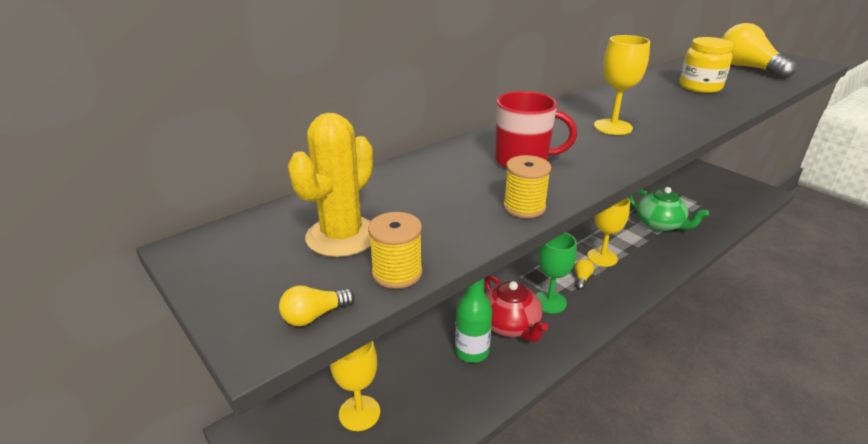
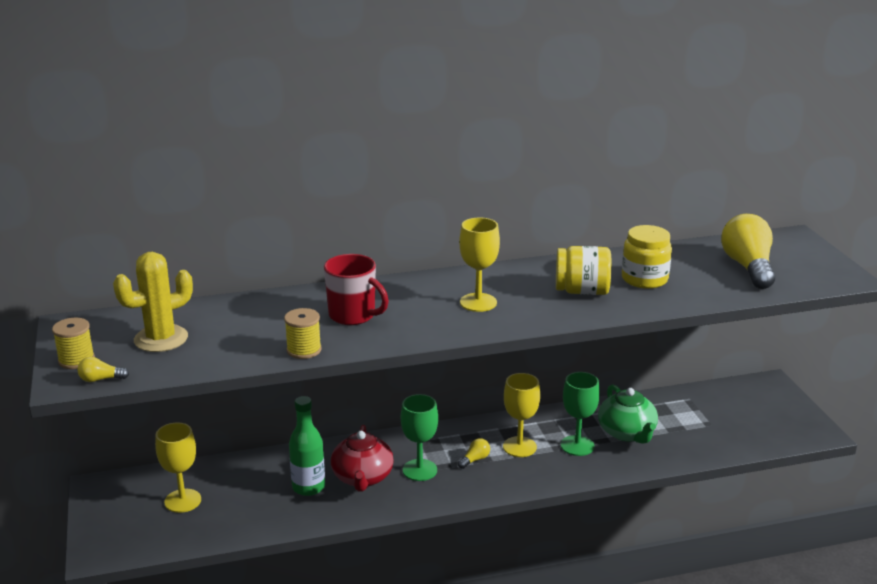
camera: 25 degrees right, 5 degrees down
yellow spool [368,212,423,289] -> yellow spool moved to [52,318,95,369]
none -> yellow jar [556,246,611,295]
none -> green goblet [561,372,600,456]

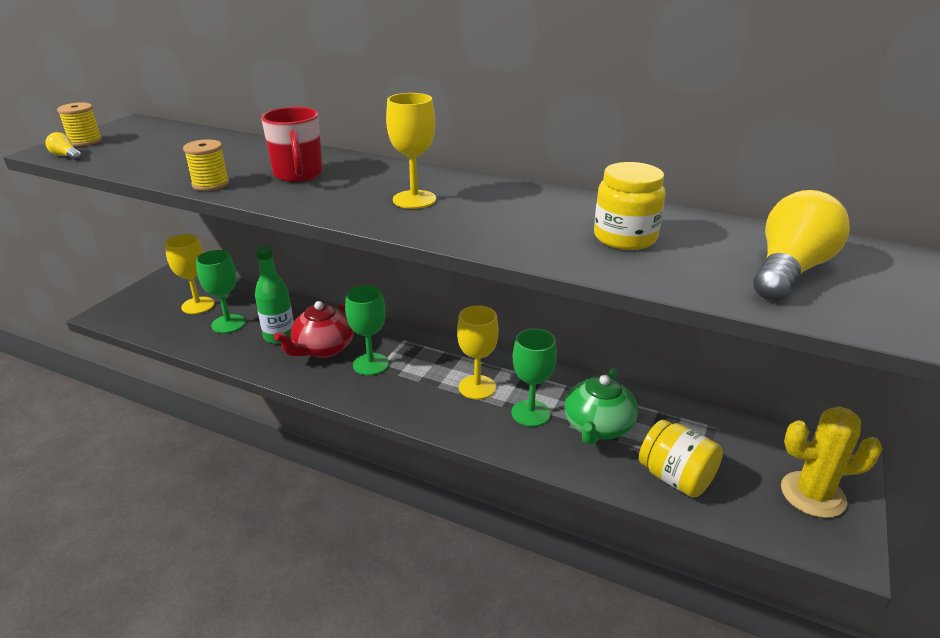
camera: 40 degrees right, 5 degrees up
yellow cactus [113,252,193,352] -> yellow cactus moved to [781,406,882,518]
yellow light bulb [458,438,490,469] -> none
yellow jar [556,246,611,295] -> yellow jar moved to [639,420,723,497]
none -> green goblet [196,250,245,333]

